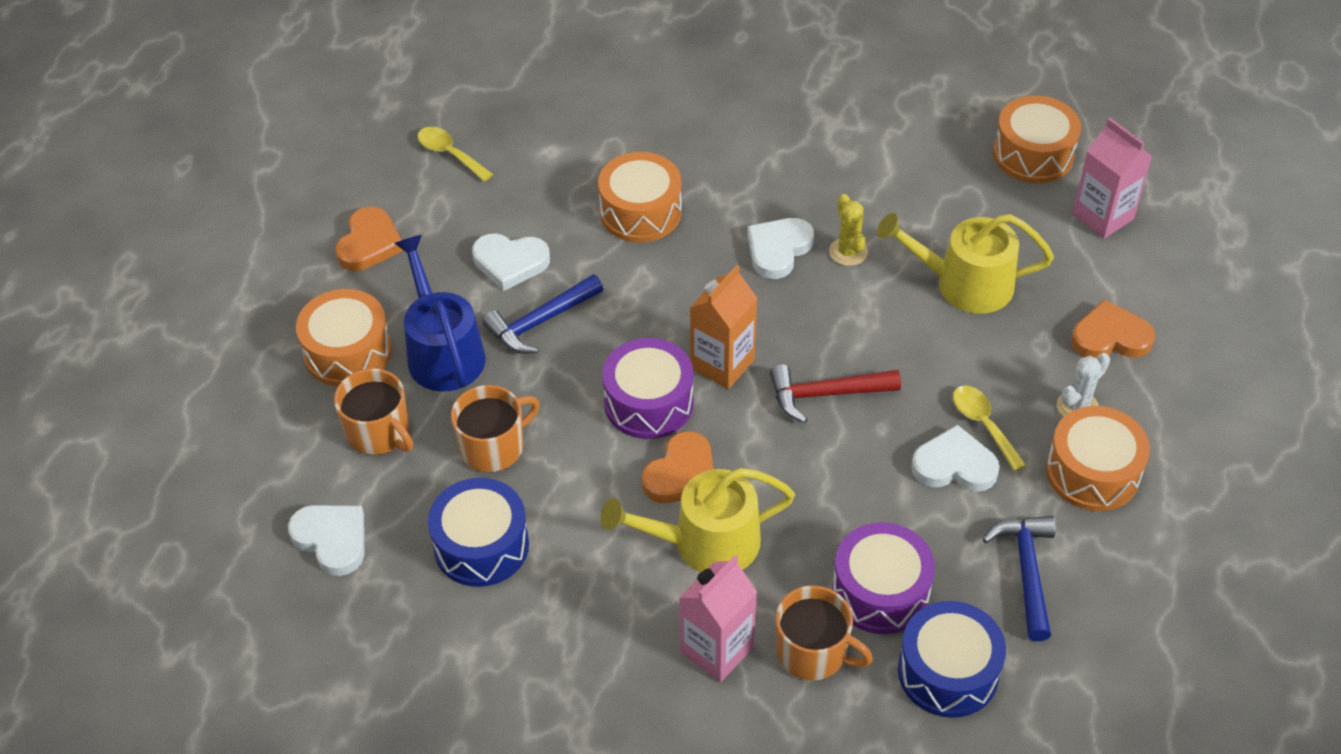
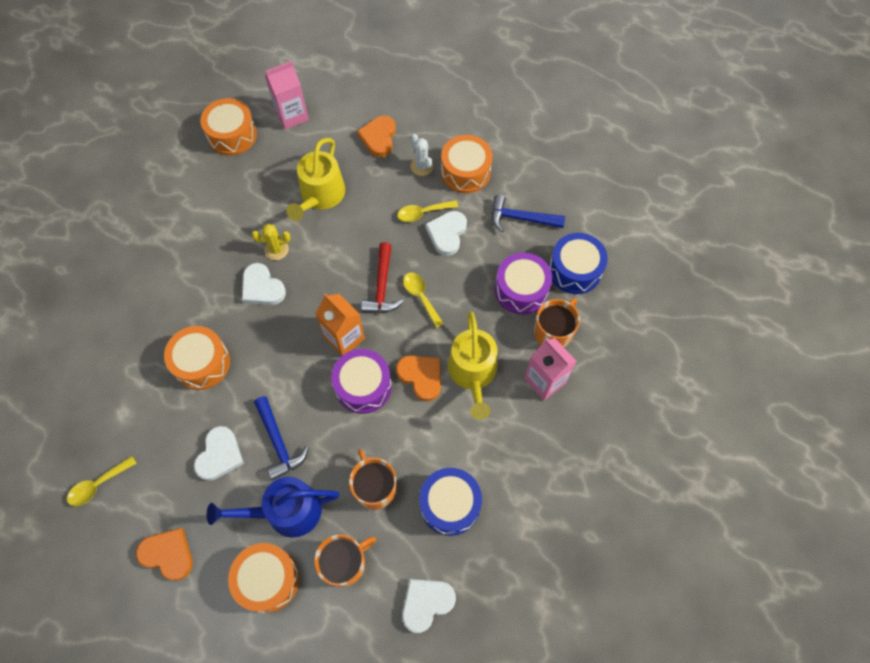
camera: 80 degrees left, 15 degrees up
none -> yellow spoon [403,272,444,328]

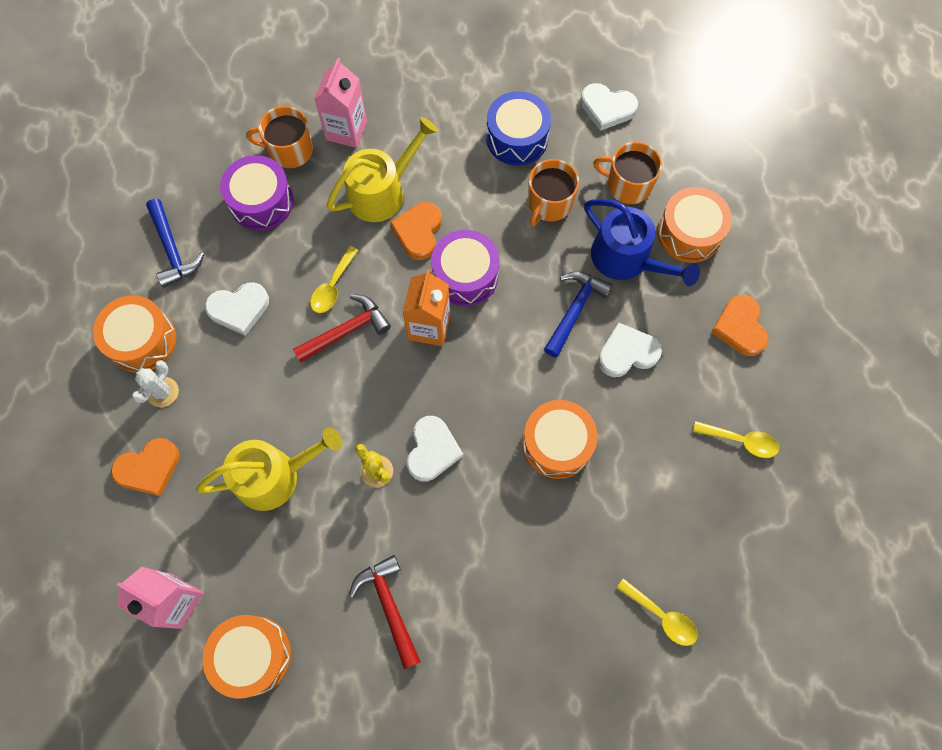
camera: 125 degrees left, 5 degrees up
yellow spoon [397,200,458,222] -> yellow spoon moved to [617,578,698,646]
blue drum [549,233,608,294] -> none
none -> red hammer [349,555,421,669]

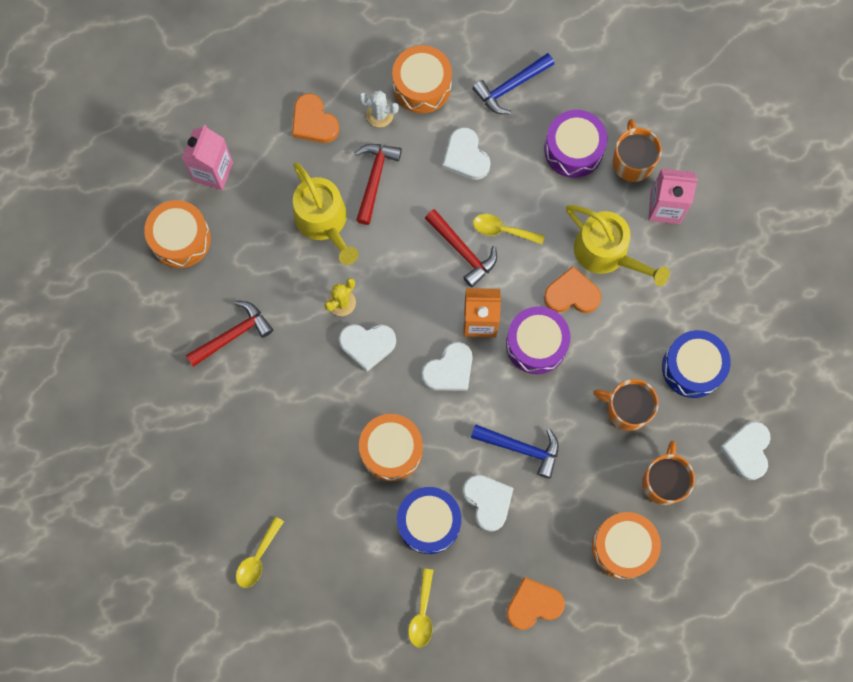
camera: 80 degrees right, 5 degrees up
blue watering can [584,199,700,286] -> none
none -> red hammer [355,144,402,225]
none -> blue drum [397,487,461,554]
none -> white heart [422,342,473,391]

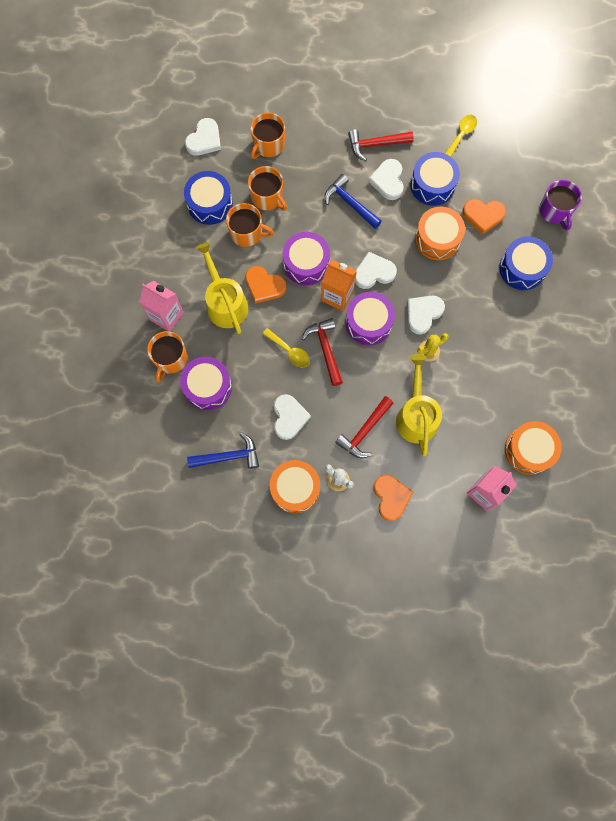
camera: 155 degrees left, 0 degrees up
red hammer [186,301,273,367] -> red hammer moved to [348,129,414,161]
yellow spoon [236,517,284,588] -> purple mug [540,180,582,230]
white heart [339,324,396,372] -> white heart turned 75 degrees counterclockwise [407,296,445,335]
orange heart [506,577,565,630] -> orange heart moved to [462,199,506,235]
orange drum [592,512,661,579] -> none
none -> orange mug [226,203,274,247]
none -> purple drum [345,292,395,345]
none -> blue drum [499,237,553,290]

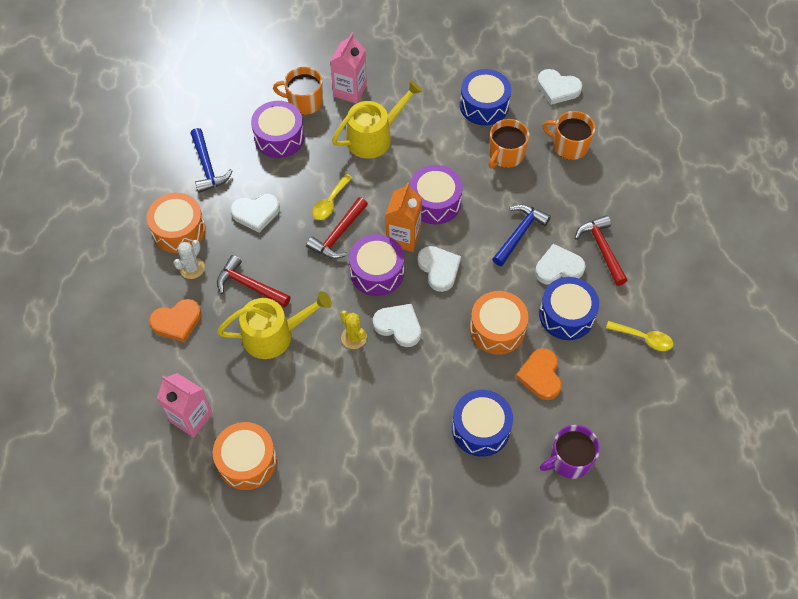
camera: 80 degrees right, 15 degrees down
orange mug [226,203,274,247] -> none
orange heart [245,266,286,304] -> none
red hammer [302,318,343,386] -> red hammer turned 150 degrees clockwise [306,197,368,259]

